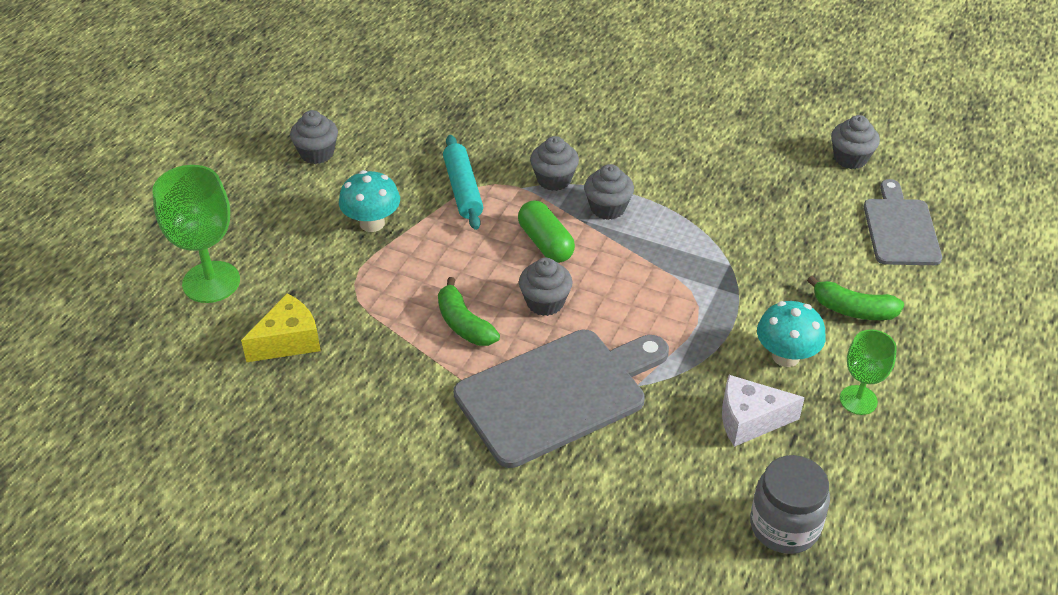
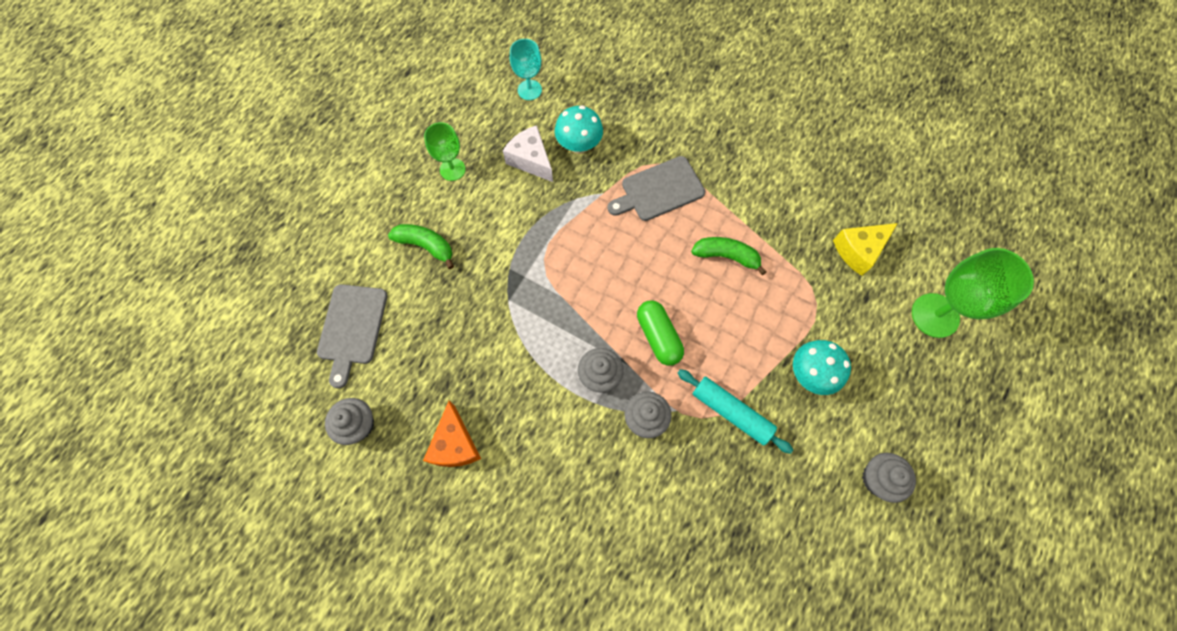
camera: 175 degrees left, 25 degrees up
green banana [438,277,500,346] -> green banana turned 45 degrees counterclockwise [691,237,767,276]
turquoise rolling pin [443,135,483,230] -> turquoise rolling pin turned 45 degrees counterclockwise [678,369,793,454]
grey cutting board [454,330,669,468] -> grey cutting board [607,156,705,221], size x0.62
grey cupcake [519,258,573,316] -> none
white cheese [722,375,805,447] -> white cheese turned 135 degrees counterclockwise [503,125,553,182]
grey jar [750,455,830,554] -> turquoise goblet [510,39,542,100]
turquoise mushroom [757,301,826,367] -> turquoise mushroom moved to [555,105,603,154]
none -> orange cheese [423,401,481,467]

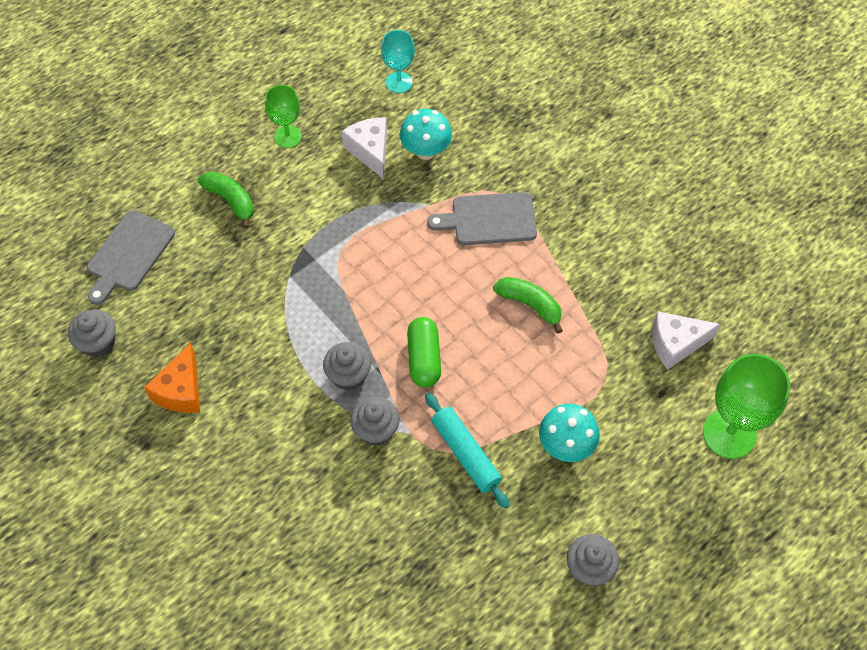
camera: 20 degrees right, 10 degrees down
yellow cheese [833,223,898,276] -> white cheese [652,311,720,370]

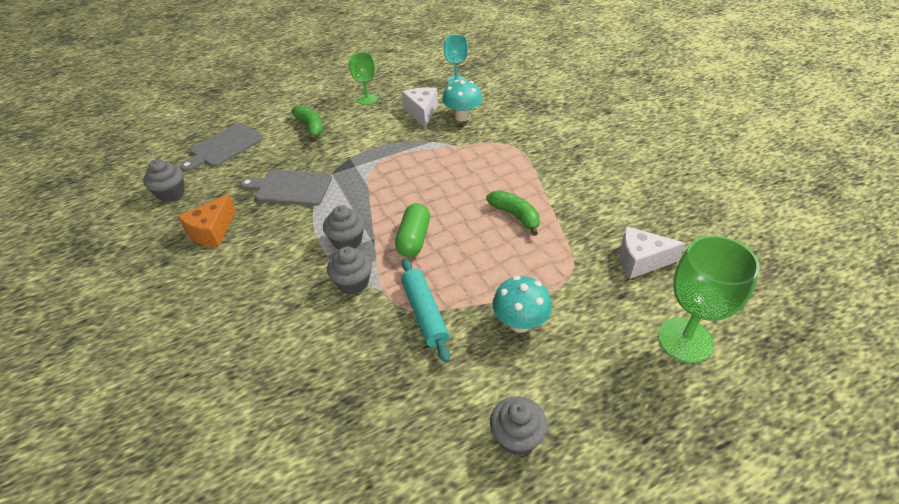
camera: 15 degrees right, 15 degrees down
grey cutting board [427,192,537,245] -> grey cutting board moved to [240,169,332,206]

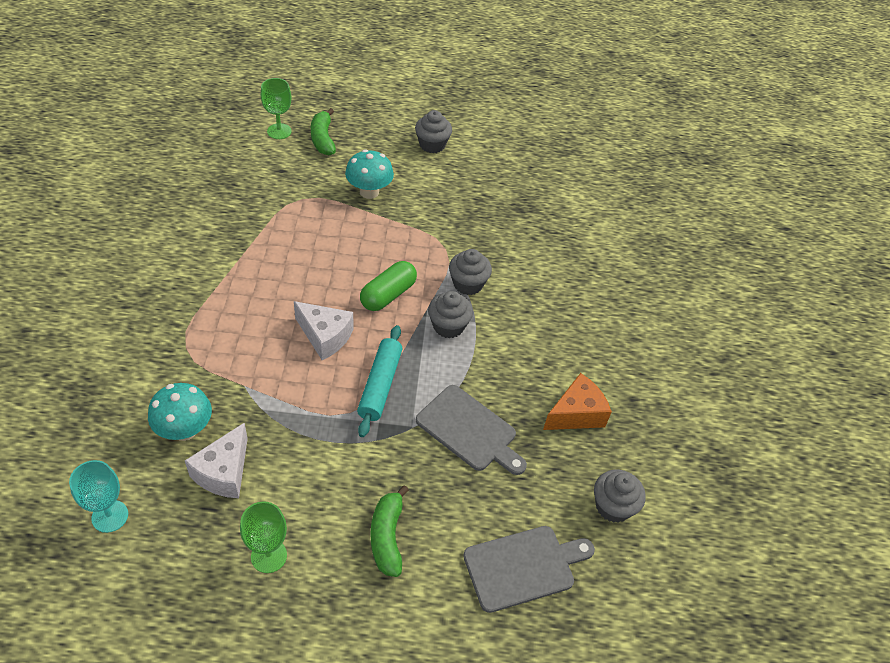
camera: 155 degrees left, 5 degrees up
turquoise rolling pin [401,259,450,363] -> turquoise rolling pin moved to [357,325,403,437]
green banana [486,190,540,236] -> green banana moved to [311,108,336,155]
white cheese [620,226,685,279] -> white cheese moved to [294,301,354,360]
green goblet [658,235,760,363] -> green goblet [261,78,292,139], size x0.60

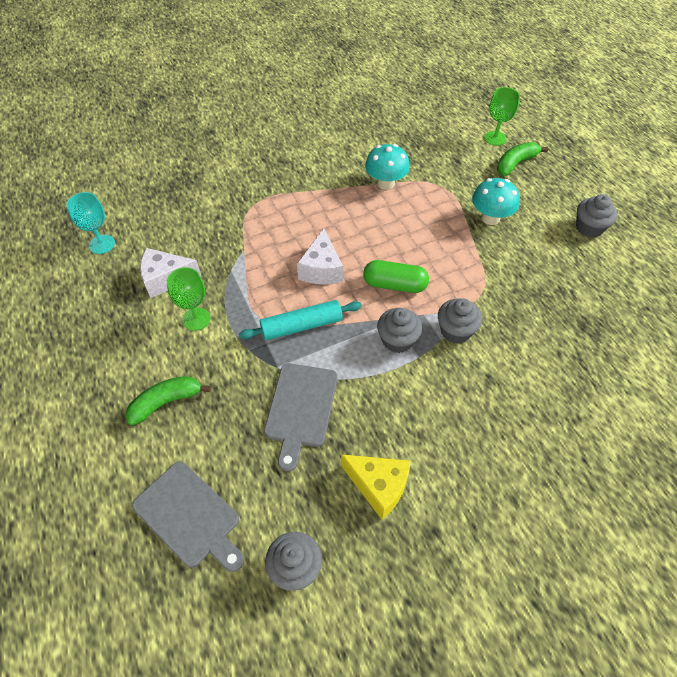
camera: 65 degrees right, 5 degrees up
turquoise mushroom [148,383,212,441] -> turquoise mushroom moved to [365,144,410,190]
green goblet [240,501,287,573] -> green goblet moved to [167,267,211,331]
orange cheese [543,373,612,430] -> yellow cheese [341,454,410,519]

